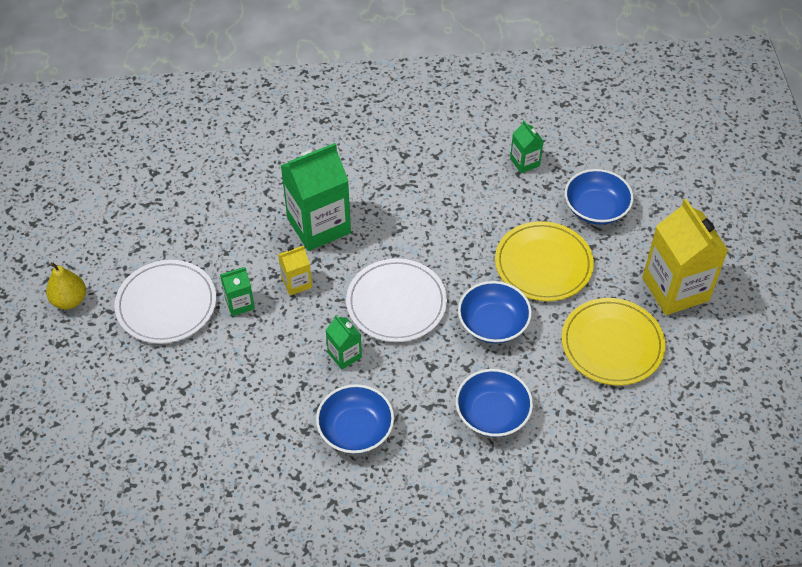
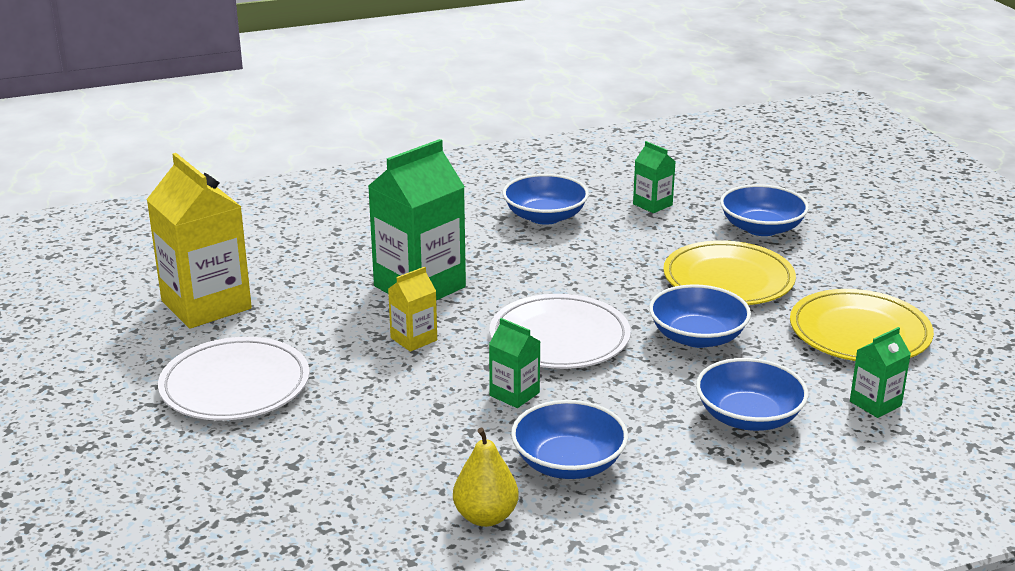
camera: 15 degrees left, 25 degrees down
yellow pear [46,262,86,309] -> yellow pear moved to [453,428,519,527]
green carton [220,267,255,316] -> green carton moved to [850,327,911,418]
yellow carton [642,199,729,315] -> yellow carton moved to [146,153,252,329]
none -> blue bowl [503,174,589,225]

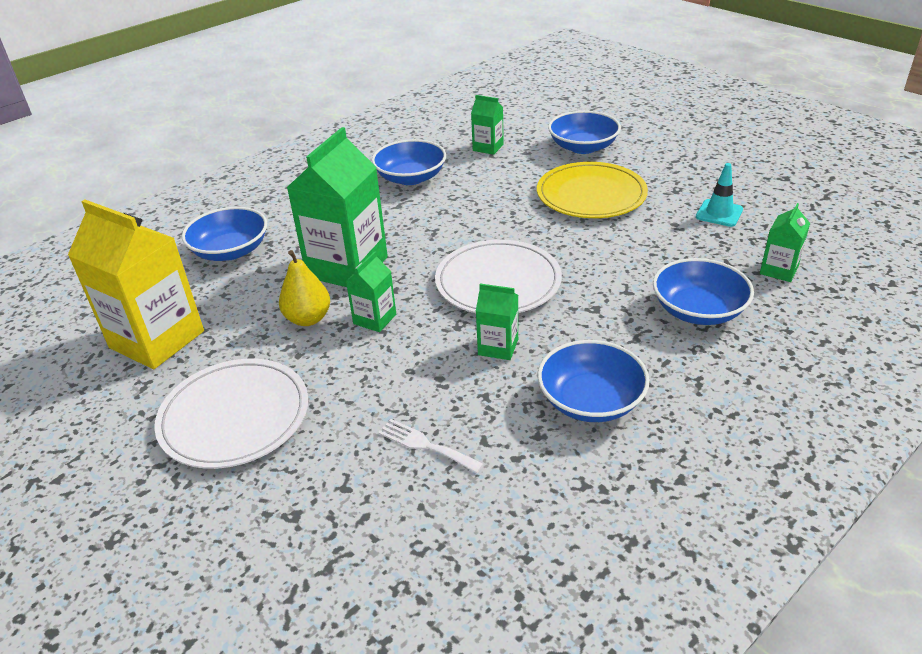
camera: 20 degrees left, 10 degrees up
yellow carton [388,267,437,352] -> green carton [346,251,396,332]
yellow pear [453,428,519,527] -> yellow pear moved to [279,250,330,326]
blue bowl [649,284,751,348] -> blue bowl moved to [182,207,267,261]
yellow plate [790,289,934,361] -> turquoise traffic cone [696,163,743,227]
none -> white fork [378,419,484,473]

